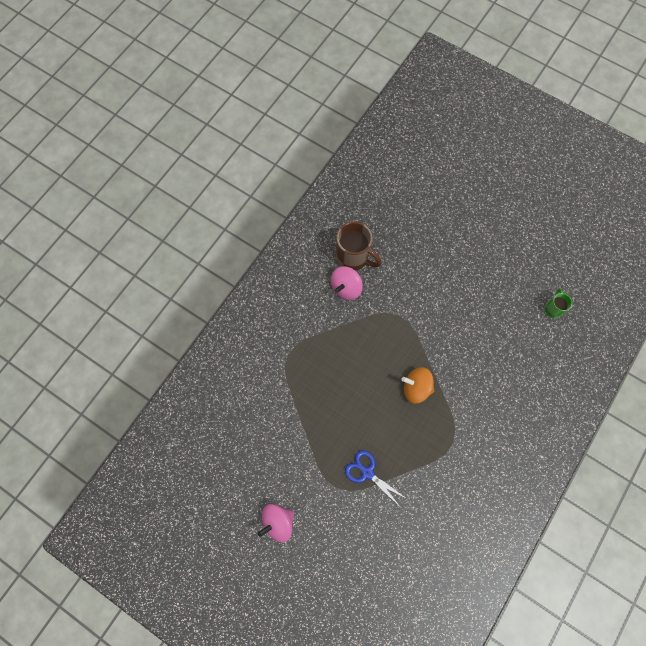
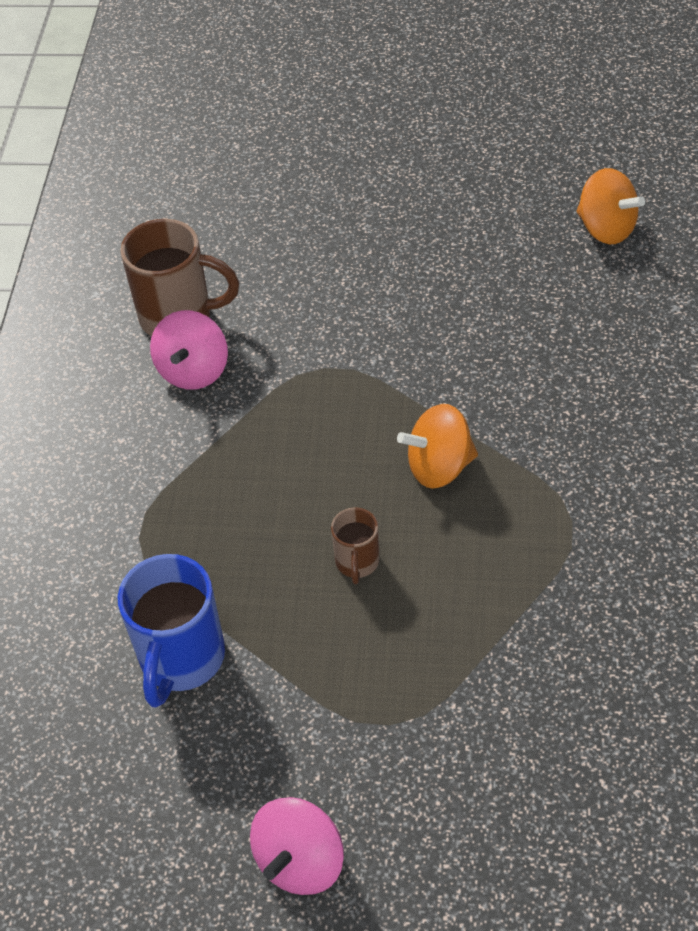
camera: 25 degrees left, 20 degrees down
blue scissors [345,450,407,507] -> none
green mug [545,289,572,318] -> orange spinning top [576,168,645,244]
none -> blue mug [118,554,225,708]
none -> brown mug [331,507,380,584]

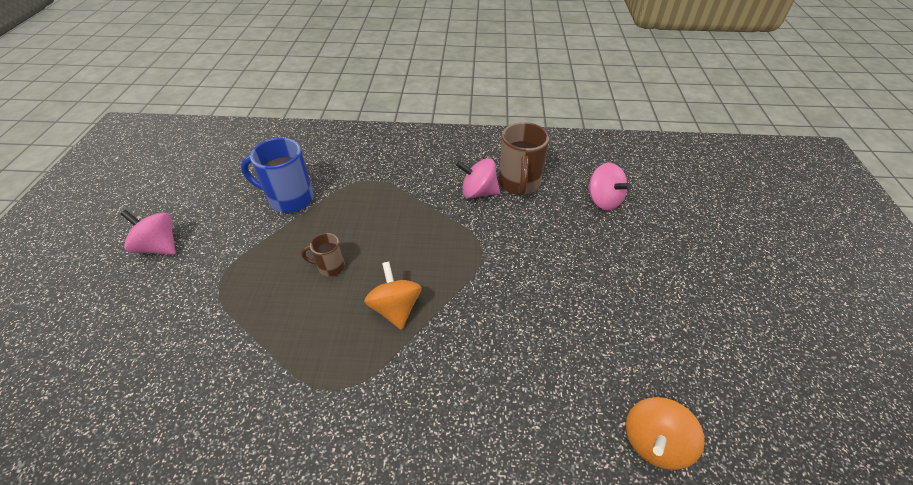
camera: 85 degrees right, 5 degrees down
none -> pink spinning top [588,163,632,210]

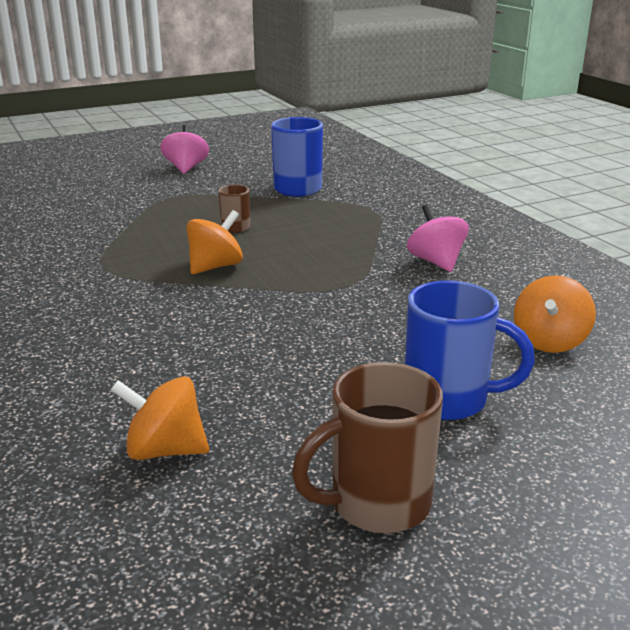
camera: 60 degrees right, 20 degrees down
brown mug [499,122,549,196] -> brown mug moved to [292,362,443,533]
pink spinning top [588,163,632,210] -> orange spinning top [514,275,596,353]
none -> blue mug [405,280,535,420]

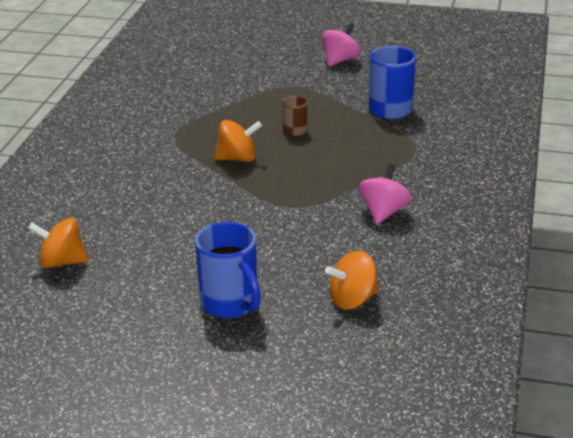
camera: 40 degrees right, 5 degrees up
orange spinning top [111,376,209,460] -> orange spinning top turned 45 degrees counterclockwise [28,218,89,268]
brown mug [292,362,443,533] -> none

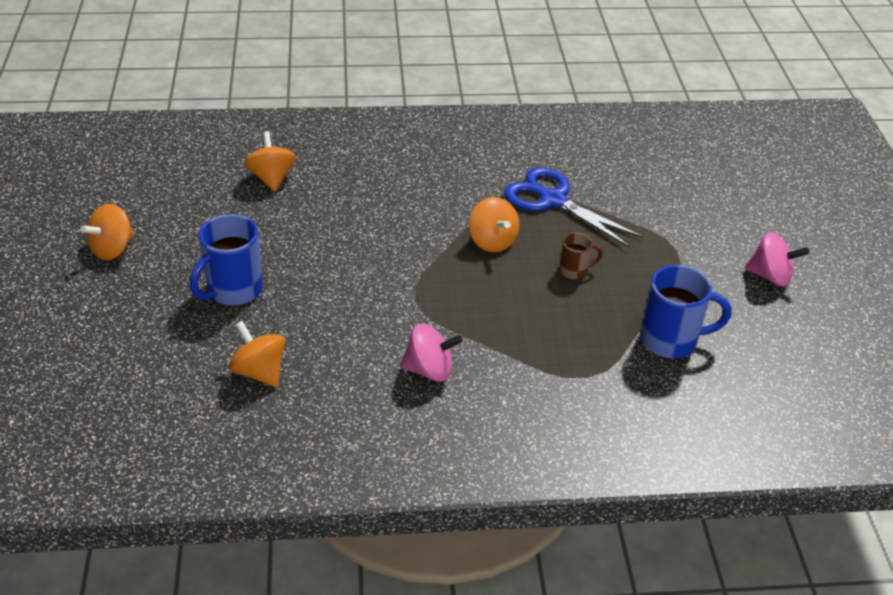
camera: 70 degrees right, 10 degrees up
none -> orange spinning top [80,204,134,260]
none -> blue scissors [504,167,643,247]

